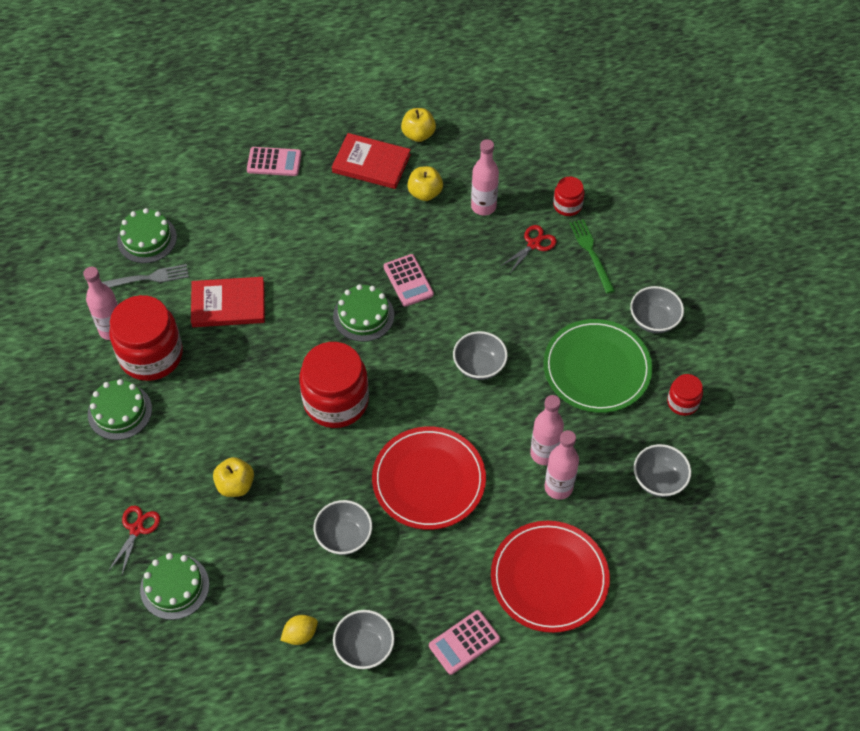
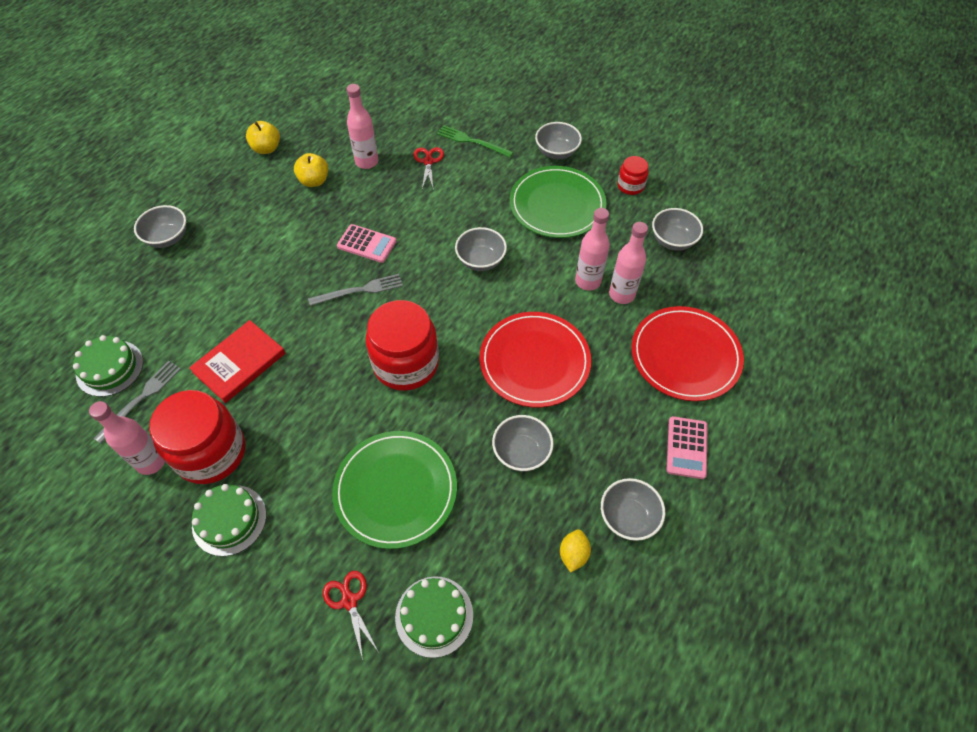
camera: 45 degrees left, 0 degrees up
yellow apple [213,457,254,497] -> green plate [332,431,457,549]
pink calculator [247,147,302,176] -> grey bowl [134,205,186,248]
red book [332,133,411,189] -> none
green cake [333,284,394,342] -> grey fork [308,274,403,306]
red jar [553,177,585,216] -> none

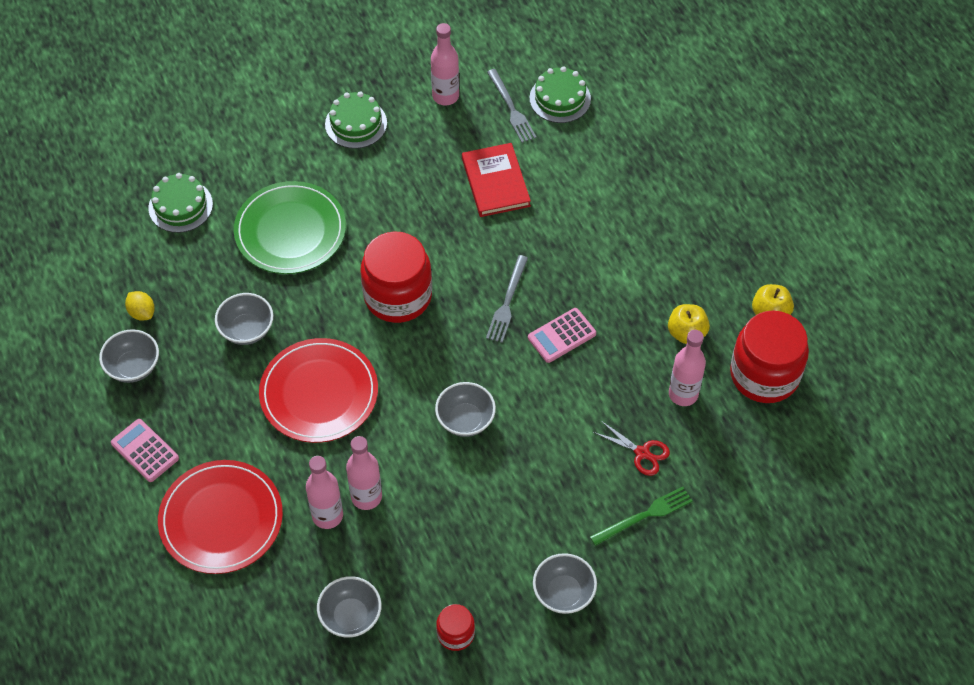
camera: 125 degrees right, 0 degrees up
grey bowl [134,205,186,248] -> none
red jar [149,390,245,484] -> red jar moved to [730,310,809,403]
red scissors [323,571,378,660] -> none
green plate [510,166,607,238] -> none

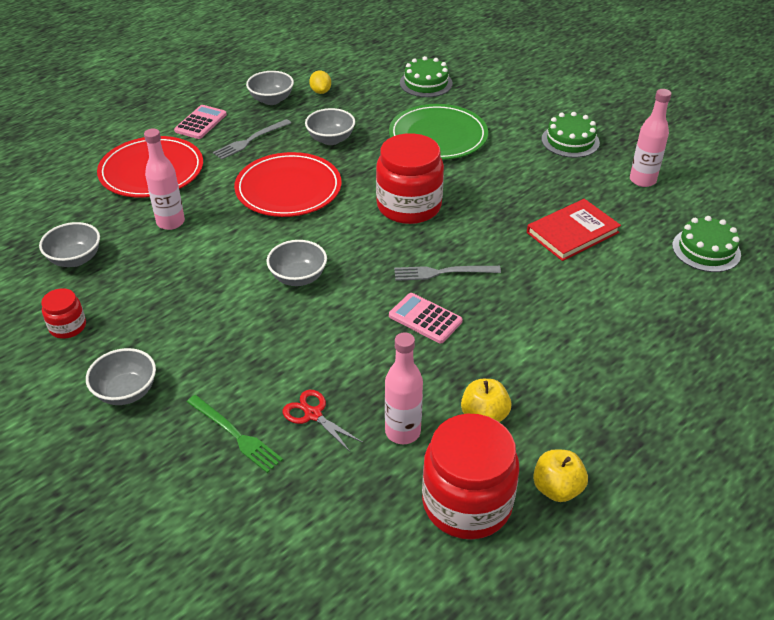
camera: 70 degrees right, 15 degrees down
yellow lemon [125,291,155,321] -> yellow lemon turned 45 degrees counterclockwise [309,71,331,94]
pink bottle [346,436,382,510] -> none
grey fork [487,69,536,143] -> grey fork moved to [213,119,291,160]
red scissors [593,421,670,476] -> red scissors turned 120 degrees clockwise [283,390,363,452]

